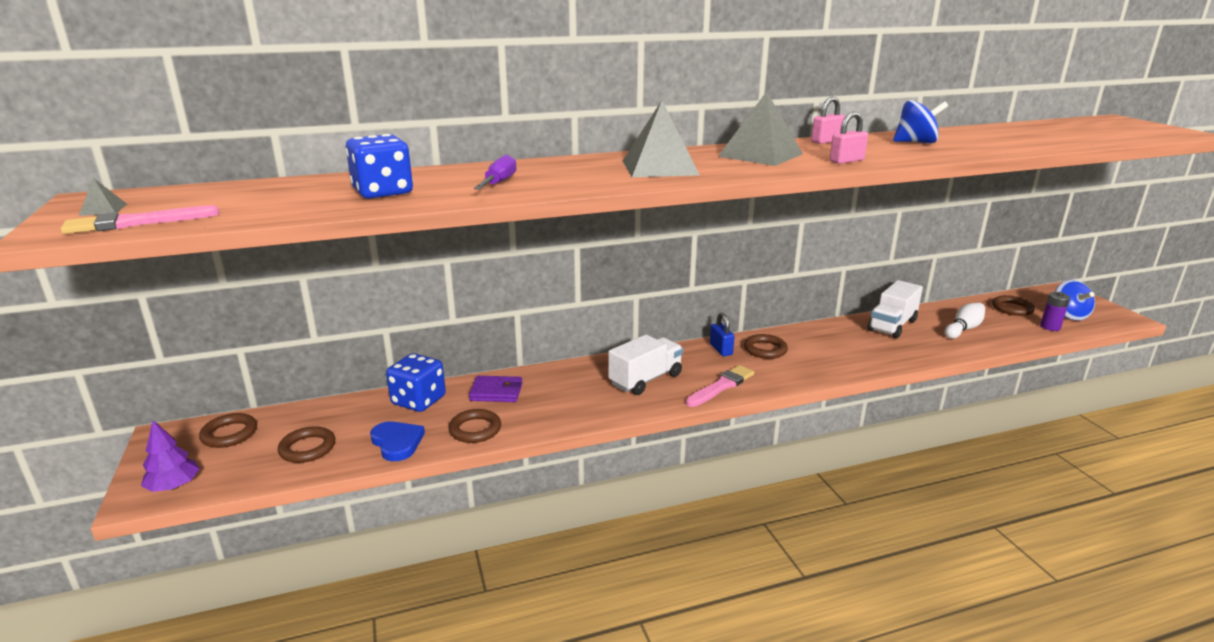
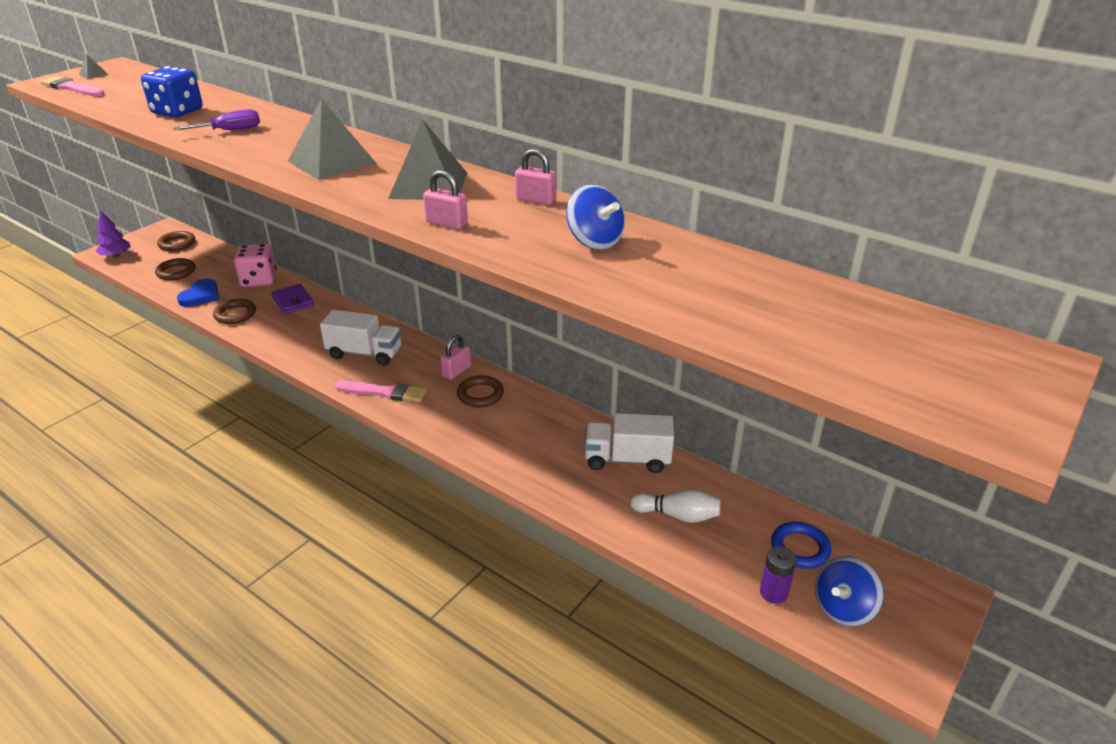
camera: 55 degrees right, 10 degrees up
blue dice [386,353,446,412] -> pink dice [234,244,276,287]
blue padlock [710,312,735,356] -> pink padlock [440,335,471,380]
brown ring [992,295,1035,316] -> blue ring [771,522,831,569]

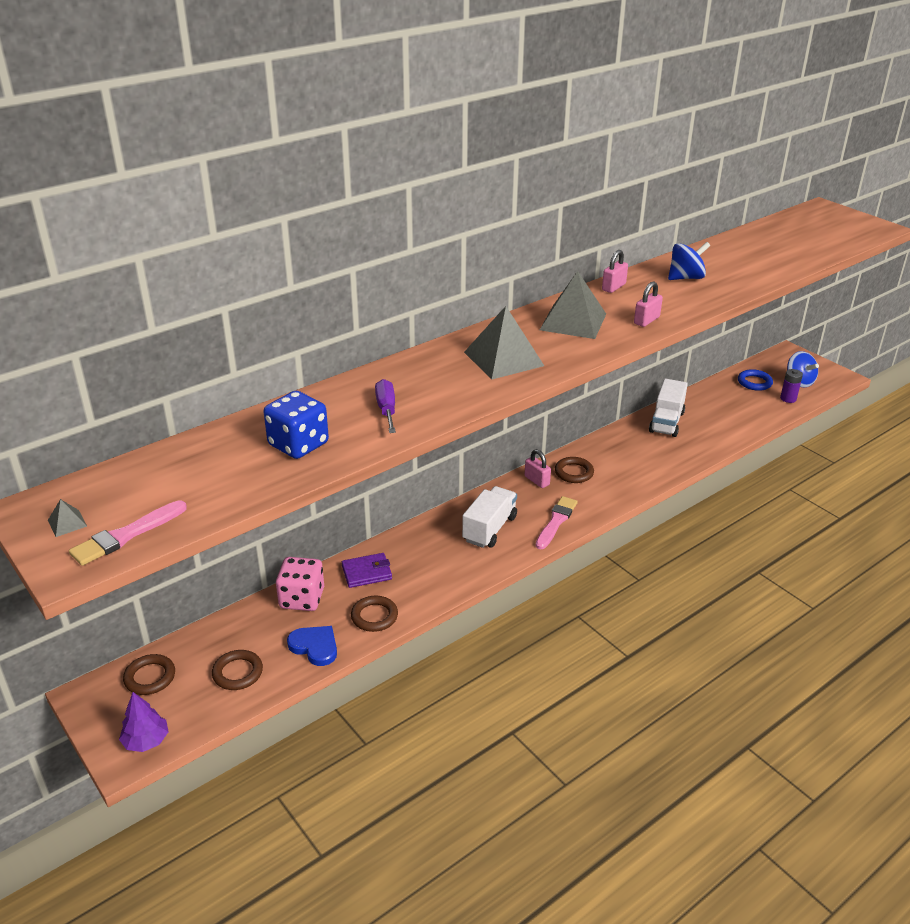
camera: 75 degrees left, 0 degrees up
white bowling pin [630,488,721,523] -> none

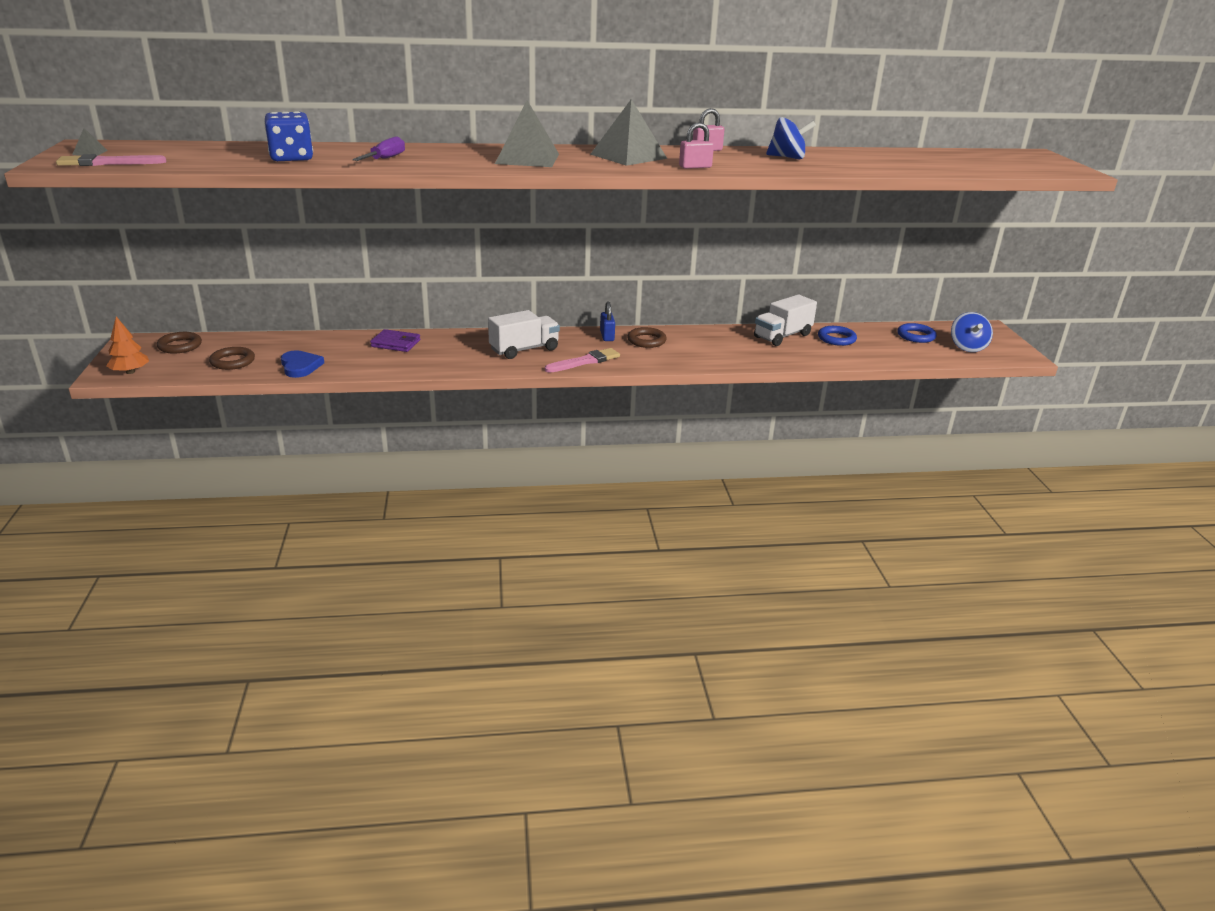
camera: 30 degrees right, 5 degrees down
purple tree [119,692,169,752] -> orange tree [106,317,149,374]
pink dice [276,557,324,611] -> none
brown ring [351,596,398,632] -> none
pink padlock [525,449,551,488] -> blue padlock [600,301,615,341]
purple battery [780,369,803,403] -> none
none -> blue ring [818,326,857,346]

